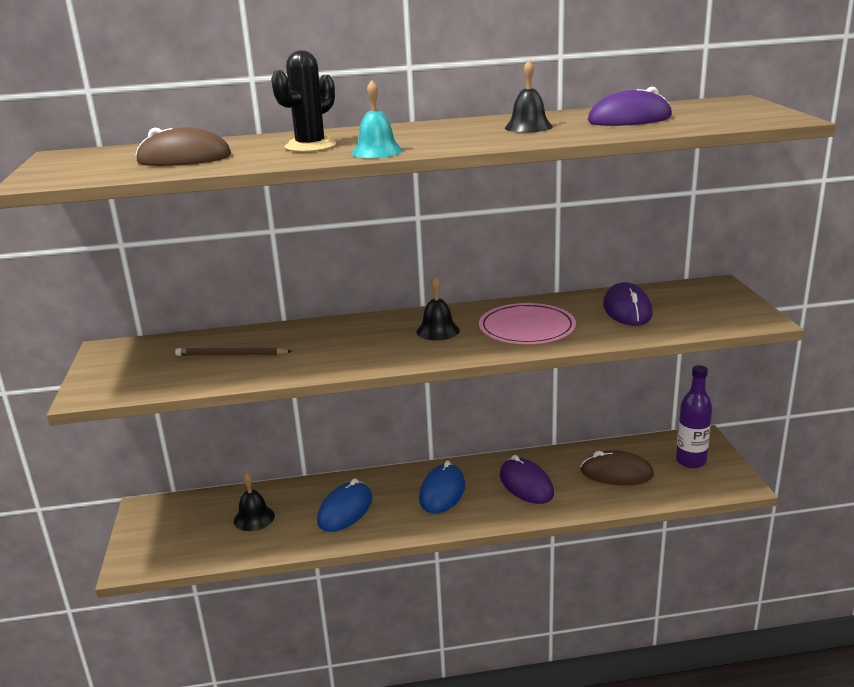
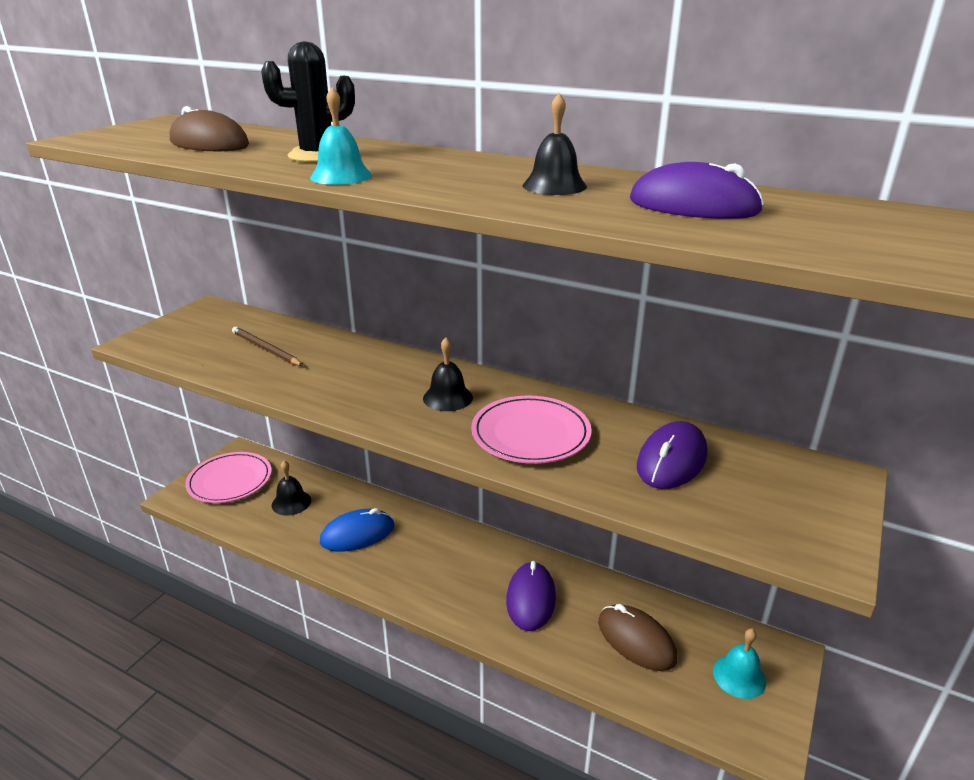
camera: 35 degrees right, 5 degrees up
blue mouse [419,460,465,513] -> none
purple bottle [676,365,712,468] -> turquoise bell [713,628,766,699]
none -> pink plate [185,452,272,503]

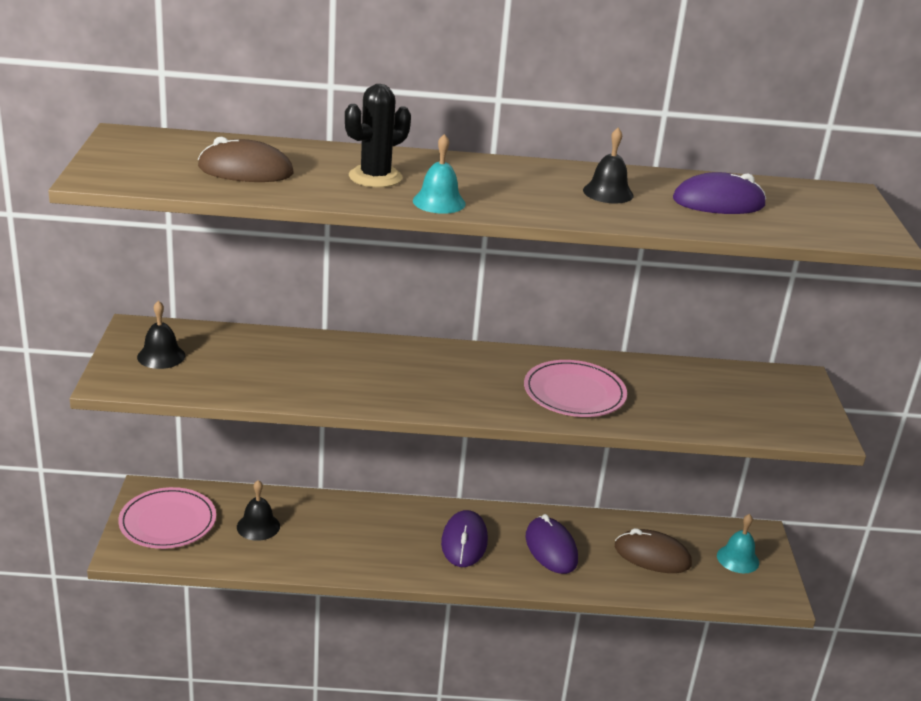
camera: 30 degrees left, 0 degrees up
brown pencil [232,327,303,366] -> none
blue mouse [320,508,394,552] -> none
black bell [423,338,473,411] -> black bell moved to [137,301,185,369]
purple mouse [637,421,707,489] -> purple mouse moved to [441,510,488,567]

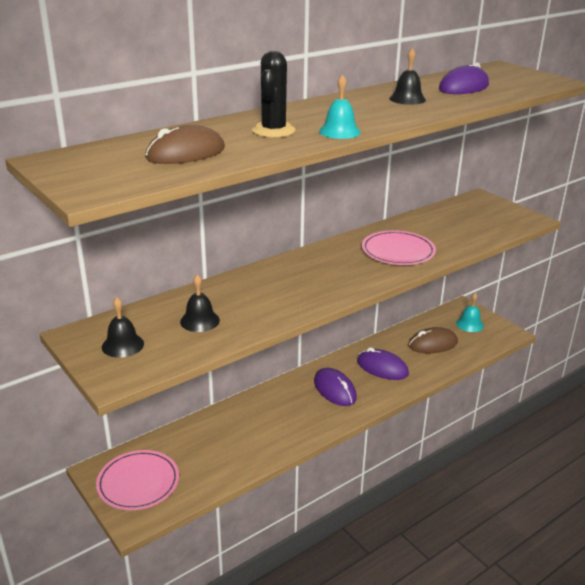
camera: 35 degrees left, 0 degrees up
black bell [237,480,280,541] -> black bell moved to [180,275,220,332]

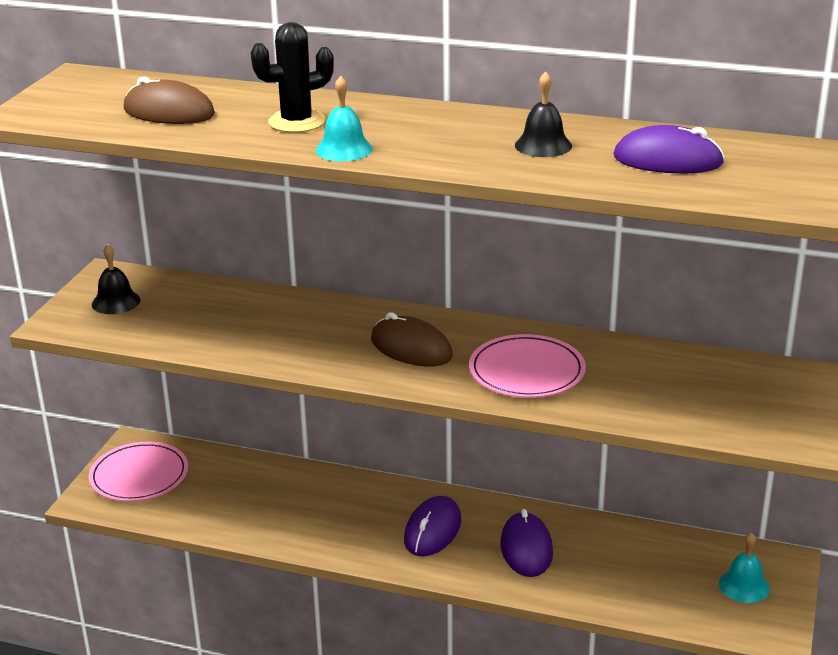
camera: 55 degrees right, 0 degrees up
black bell [180,275,220,332] -> none
brown mouse [408,327,458,353] -> brown mouse moved to [371,312,453,366]

